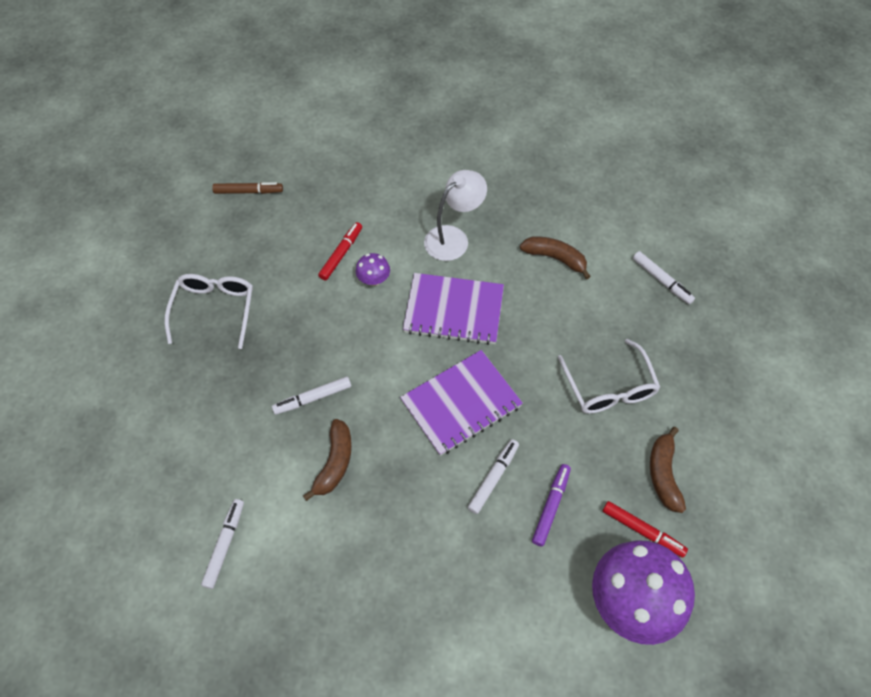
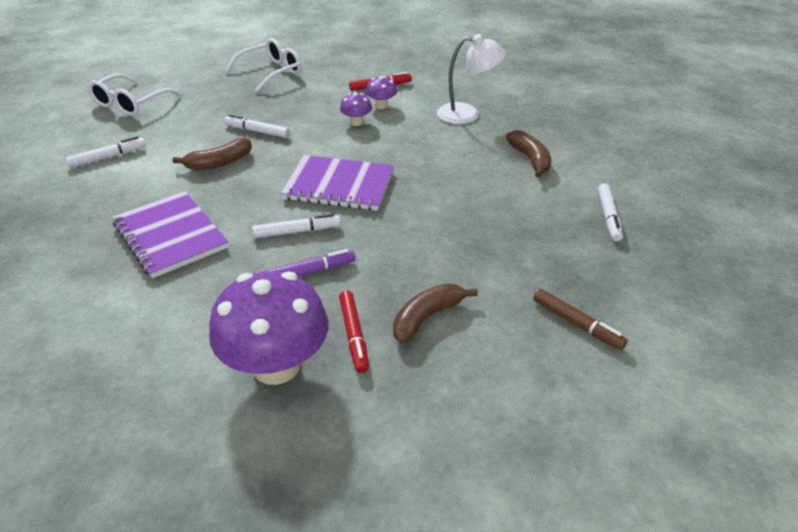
camera: 45 degrees right, 20 degrees down
brown marker [212,182,283,194] -> brown marker moved to [533,289,628,350]
purple notebook [403,273,504,345] -> purple notebook moved to [112,191,228,278]
white glasses [558,339,660,414] -> white glasses moved to [88,74,181,116]
none -> purple mushroom [340,92,372,126]

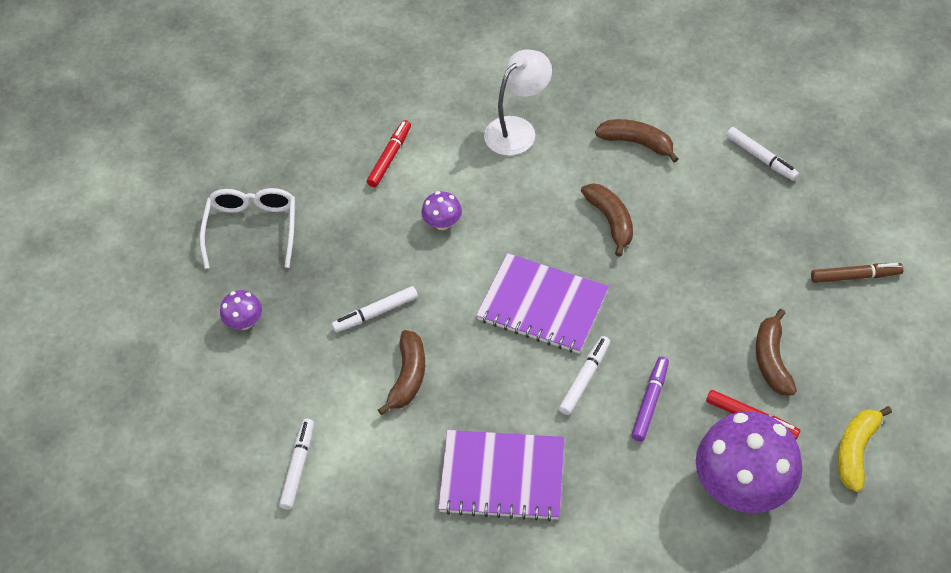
camera: 45 degrees left, 15 degrees up
white glasses [88,74,181,116] -> none
purple notebook [281,155,394,211] -> purple notebook turned 60 degrees clockwise [476,253,609,354]
purple mushroom [366,76,397,109] -> purple mushroom moved to [220,290,262,330]
none -> brown banana [581,183,633,257]
none -> yellow banana [837,406,892,492]

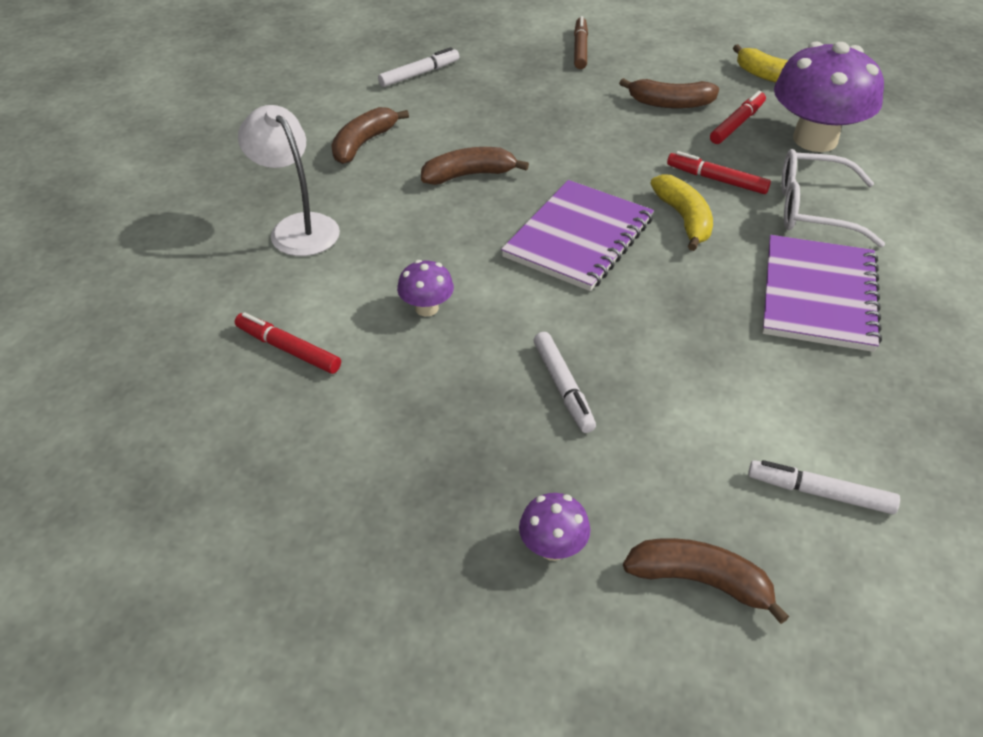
camera: 85 degrees left, 10 degrees down
white glasses [200,188,295,269] -> white glasses moved to [781,149,885,248]
brown banana [378,330,425,415] -> brown banana moved to [623,538,789,624]
white marker [559,336,610,415] -> yellow banana [650,174,713,251]
purple marker [631,356,669,441] -> red marker [667,151,771,194]

